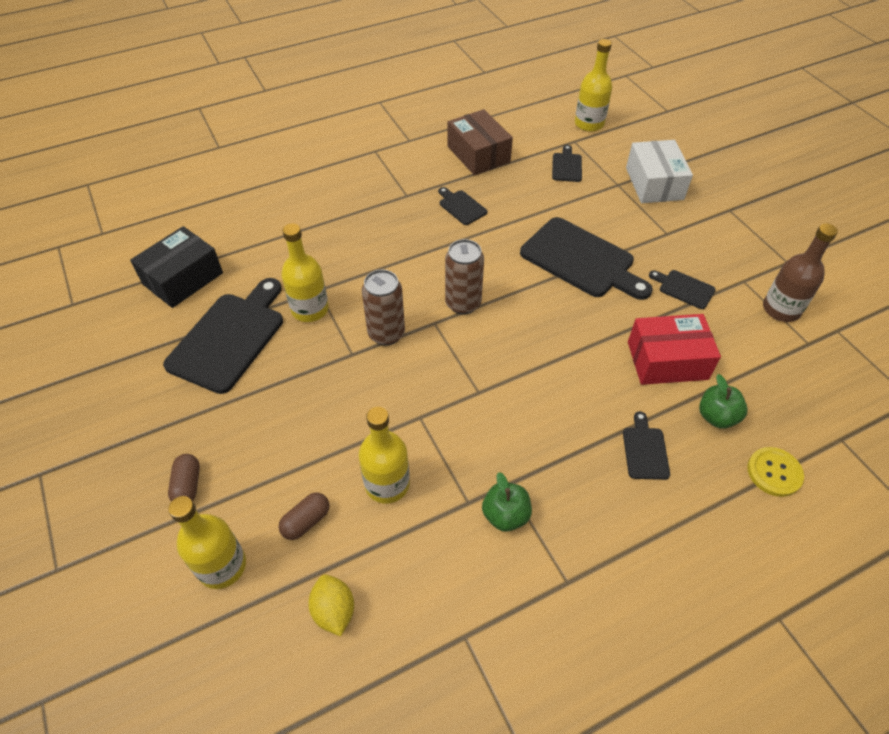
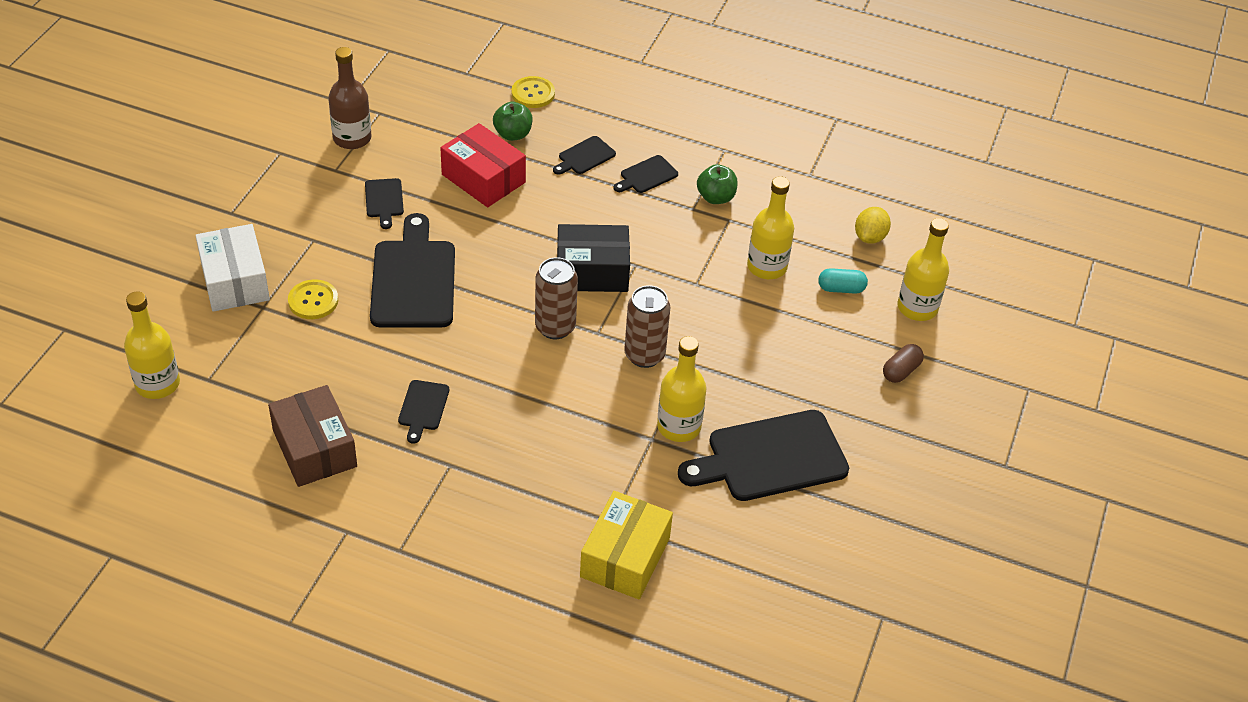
camera: 135 degrees left, 5 degrees down
black box [130,226,223,308] -> black box moved to [557,224,630,292]
brown capsule [279,492,329,540] -> turquoise capsule [818,268,868,294]
brown box [447,109,513,175] -> brown box turned 45 degrees counterclockwise [268,385,357,487]
black cutting board [552,145,582,182] -> black cutting board moved to [614,155,678,193]
white box [626,140,693,203] -> white box turned 60 degrees counterclockwise [195,224,270,312]
none -> yellow button [288,279,338,319]
none -> yellow box [580,491,673,599]

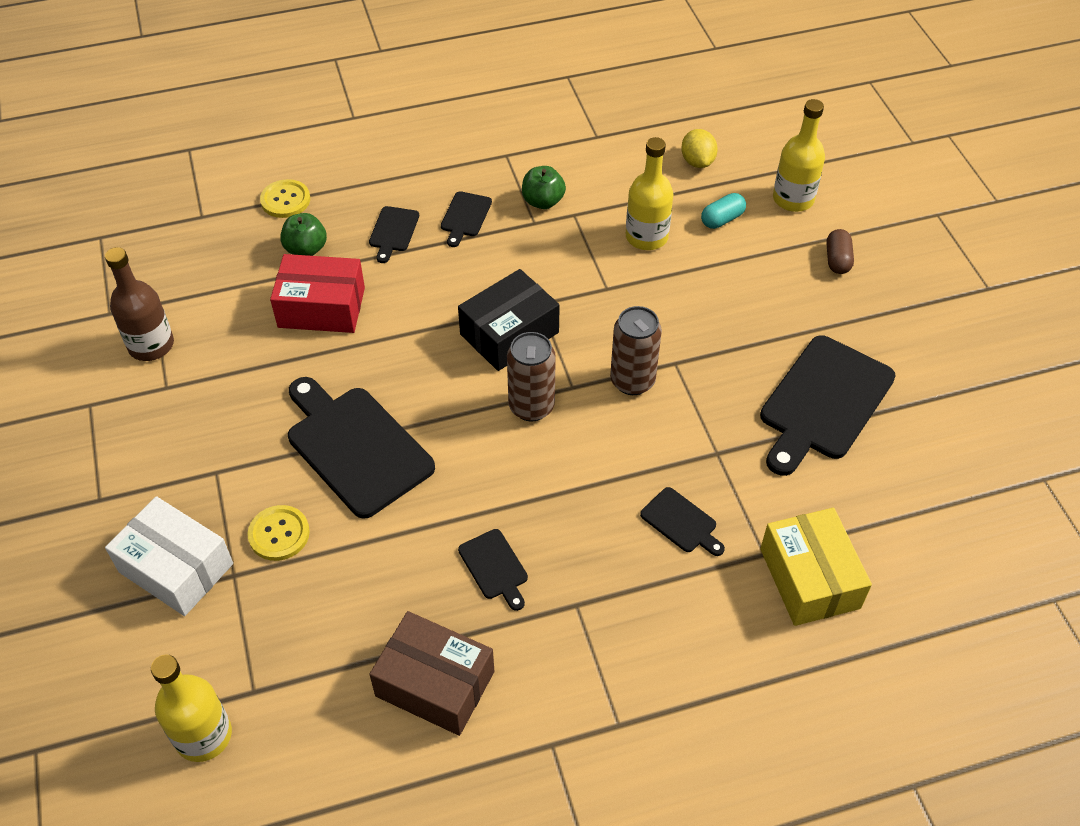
camera: 35 degrees left, 5 degrees up
black cutting board [365,178,404,229] -> black cutting board moved to [640,487,725,556]
yellow bottle [657,336,706,442] -> none

